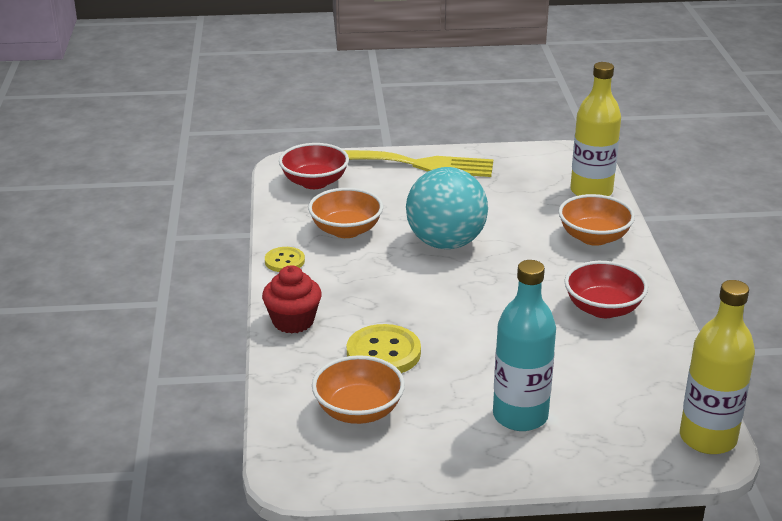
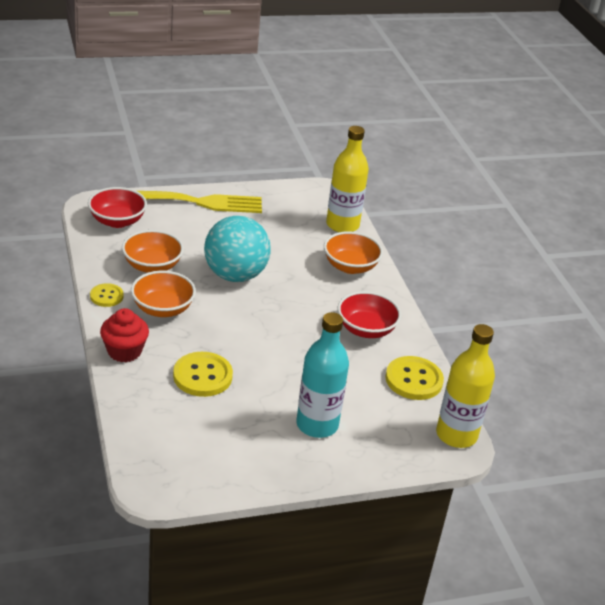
camera: 15 degrees left, 5 degrees up
orange bowl [312,355,405,424] -> orange bowl moved to [131,271,196,317]
none -> yellow button [385,356,444,400]

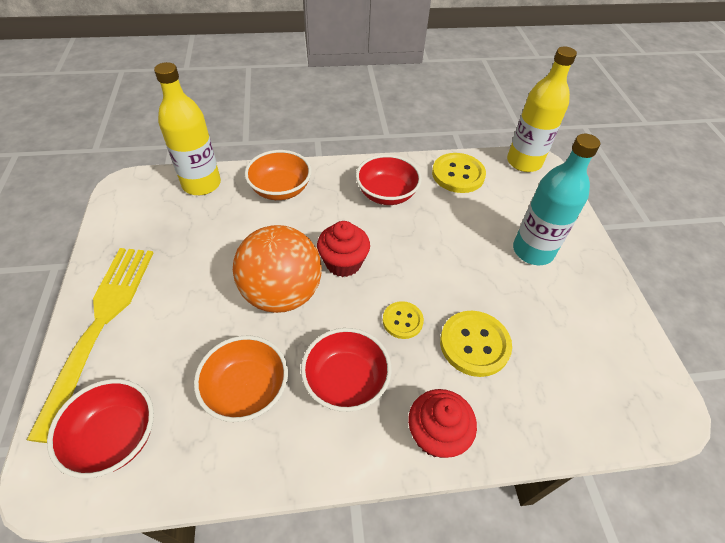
camera: 80 degrees left, 15 degrees up
yellow button [90,283,124,307] -> yellow button moved to [383,301,424,339]
orange bowl [131,271,196,317] -> red bowl [301,328,392,412]
turquoise ball [204,216,271,282] -> orange ball [233,225,322,313]
none -> red cupcake [317,221,370,277]

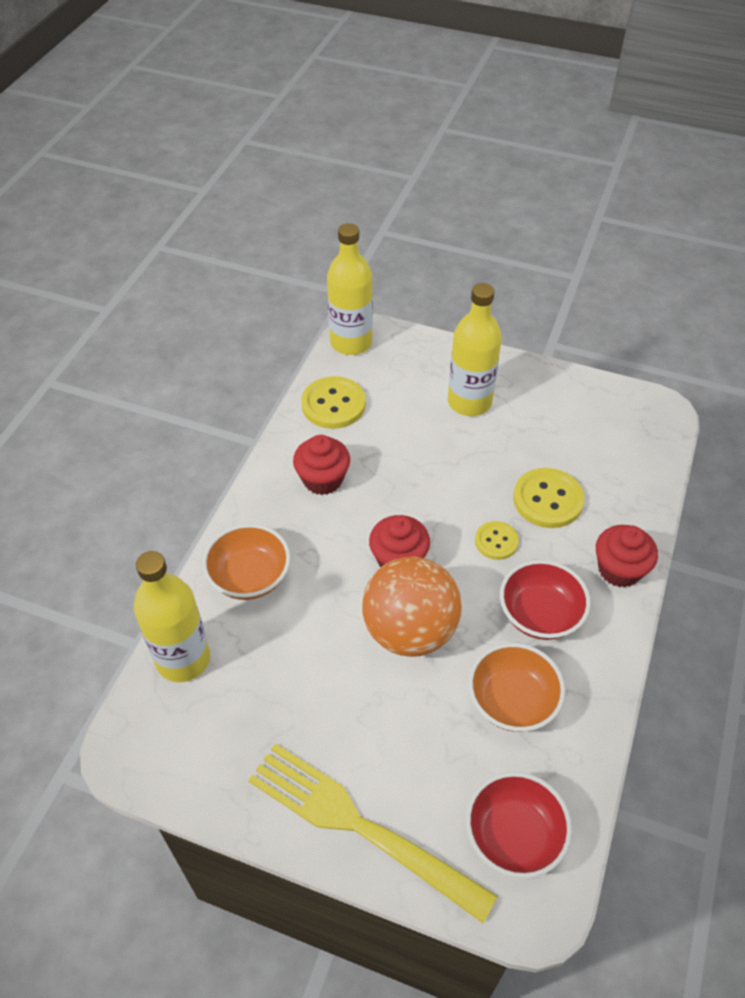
camera: 60 degrees left, 0 degrees up
red bowl [356,155,422,205] -> red cupcake [293,435,350,495]
turquoise bottle [513,134,600,265] -> yellow bottle [448,283,502,416]

